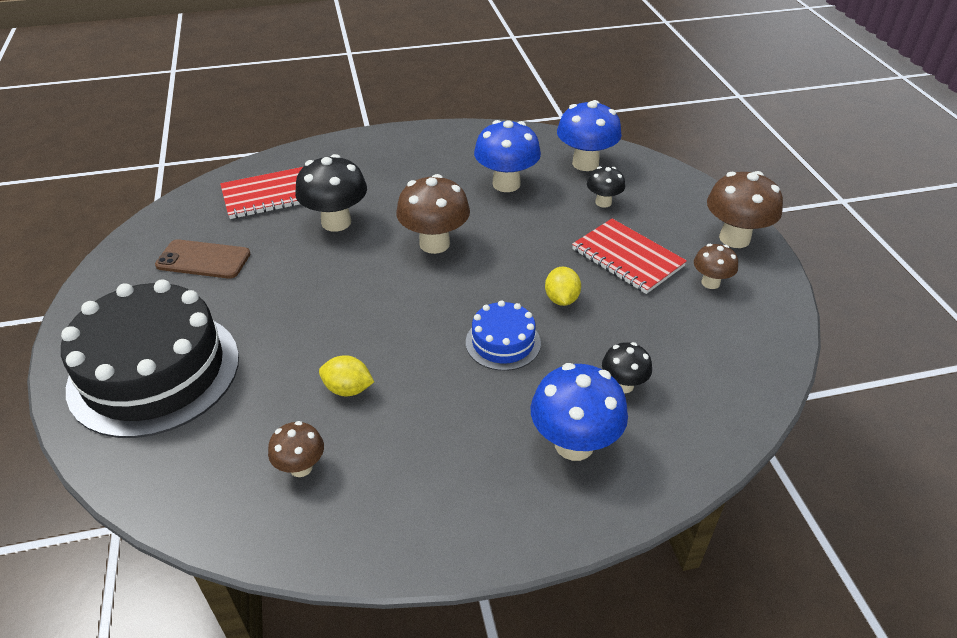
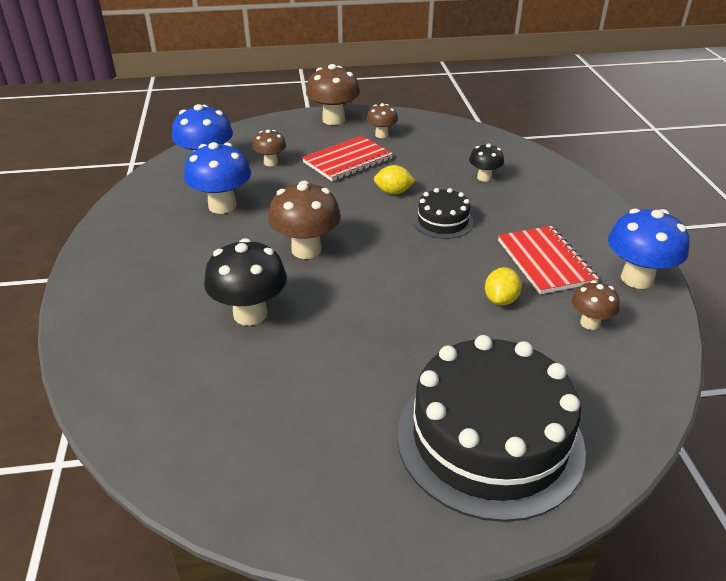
camera: 85 degrees left, 5 degrees down
brown phone [155,239,250,279] -> none
red notebook [220,167,303,219] -> red notebook moved to [498,226,599,294]
blue cake [466,300,541,371] -> black cake [412,188,474,239]
blue mushroom [531,363,628,461] -> blue mushroom moved to [608,208,689,289]
black mushroom [587,166,625,207] -> brown mushroom [253,130,286,166]

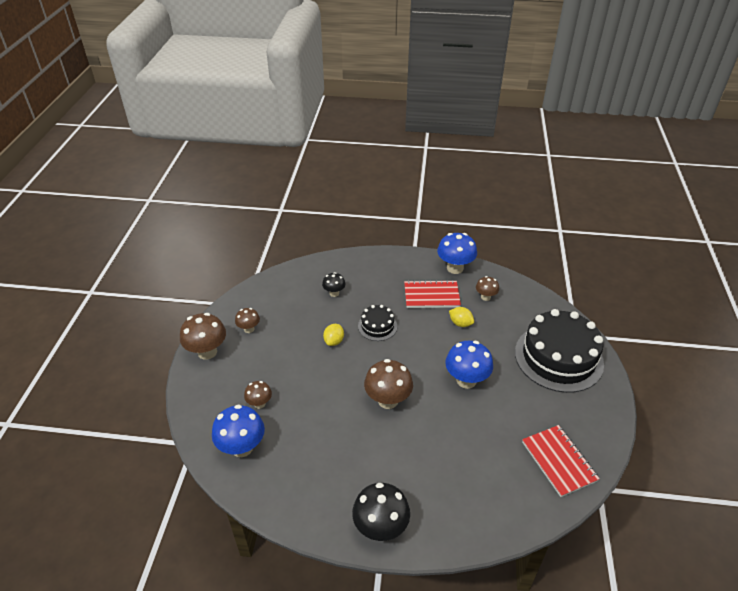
camera: 75 degrees left, 5 degrees up
blue mushroom [184,142,251,214] -> blue mushroom moved to [445,341,493,389]
black mushroom [204,238,287,326] -> black mushroom moved to [352,483,410,541]
red notebook [302,136,393,181] -> red notebook moved to [522,425,600,497]

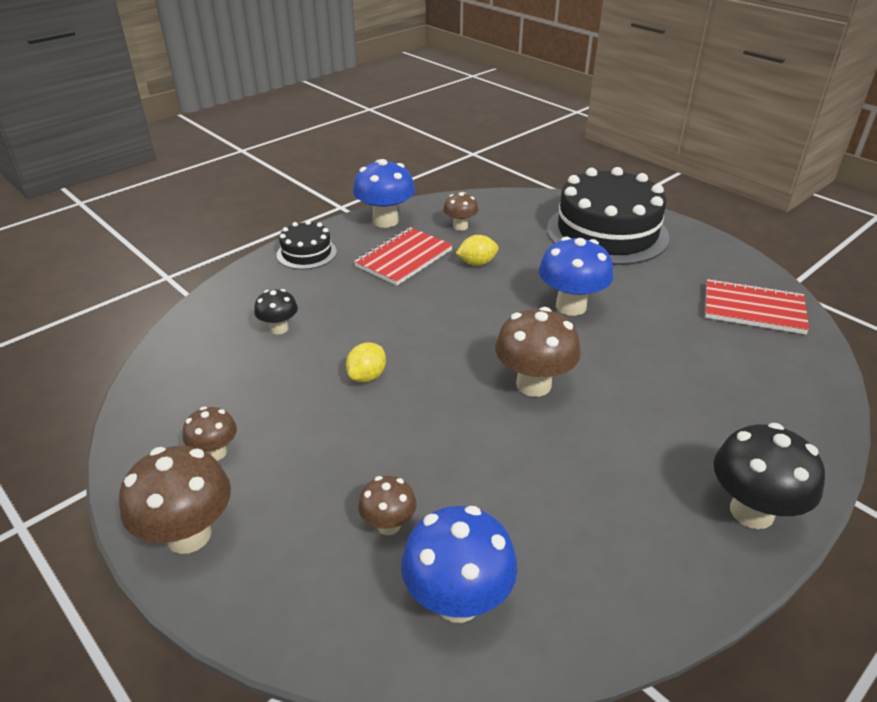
camera: 50 degrees left, 5 degrees down
yellow lemon [323,324,344,346] -> yellow lemon turned 60 degrees clockwise [346,342,386,382]
black cake [358,305,397,341] -> black cake moved to [277,220,337,269]

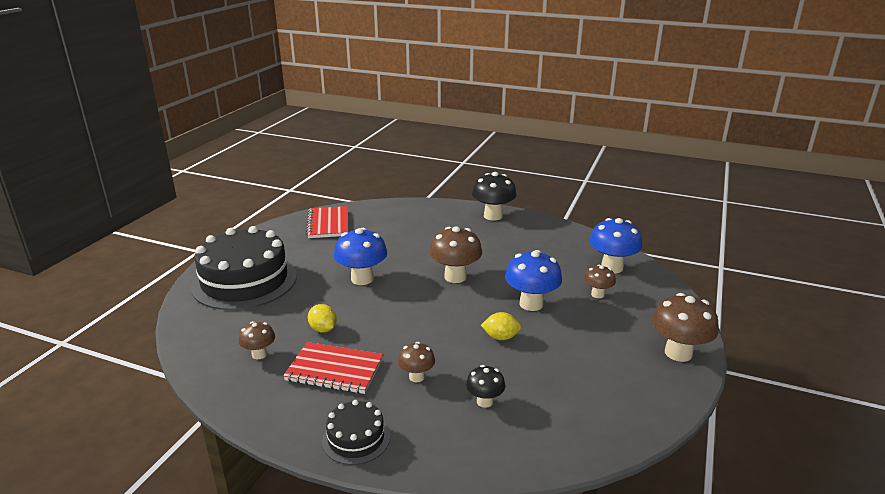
camera: 115 degrees left, 10 degrees down
brown mushroom [183,407,237,461] -> brown mushroom moved to [398,342,435,382]
blue mushroom [353,159,415,228] -> blue mushroom moved to [505,250,562,311]

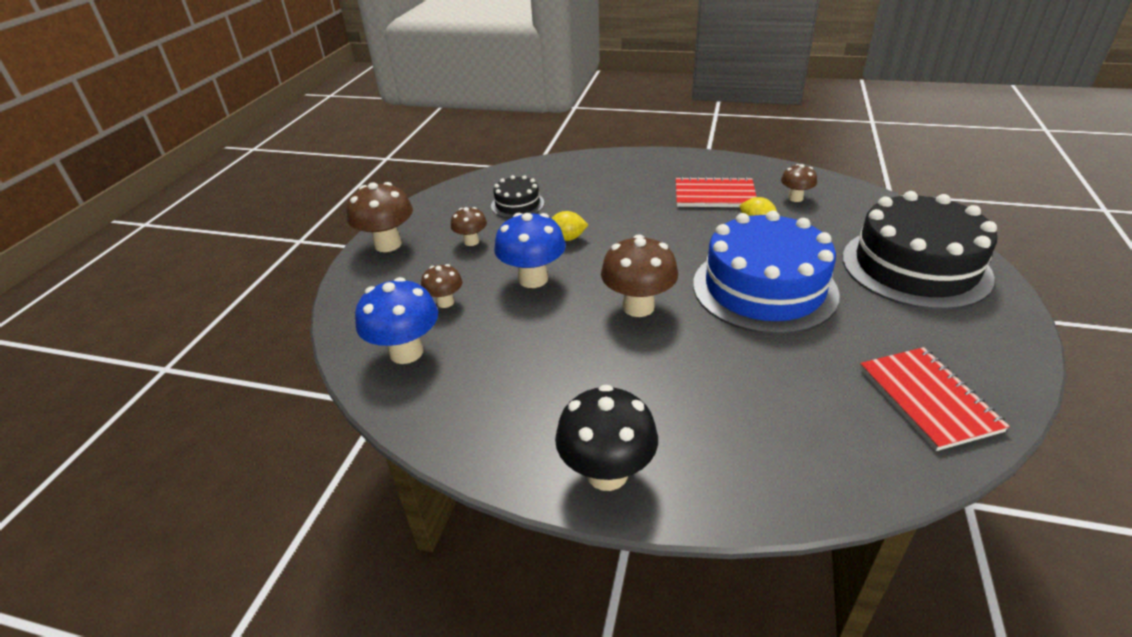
camera: 175 degrees right, 10 degrees up
black cake [322,400,390,465] -> black cake moved to [491,175,544,218]
blue mushroom [334,228,387,285] -> blue cake [693,211,840,334]
brown mushroom [398,342,435,382] -> brown mushroom moved to [451,207,487,246]
black mushroom [466,365,505,408] -> none

